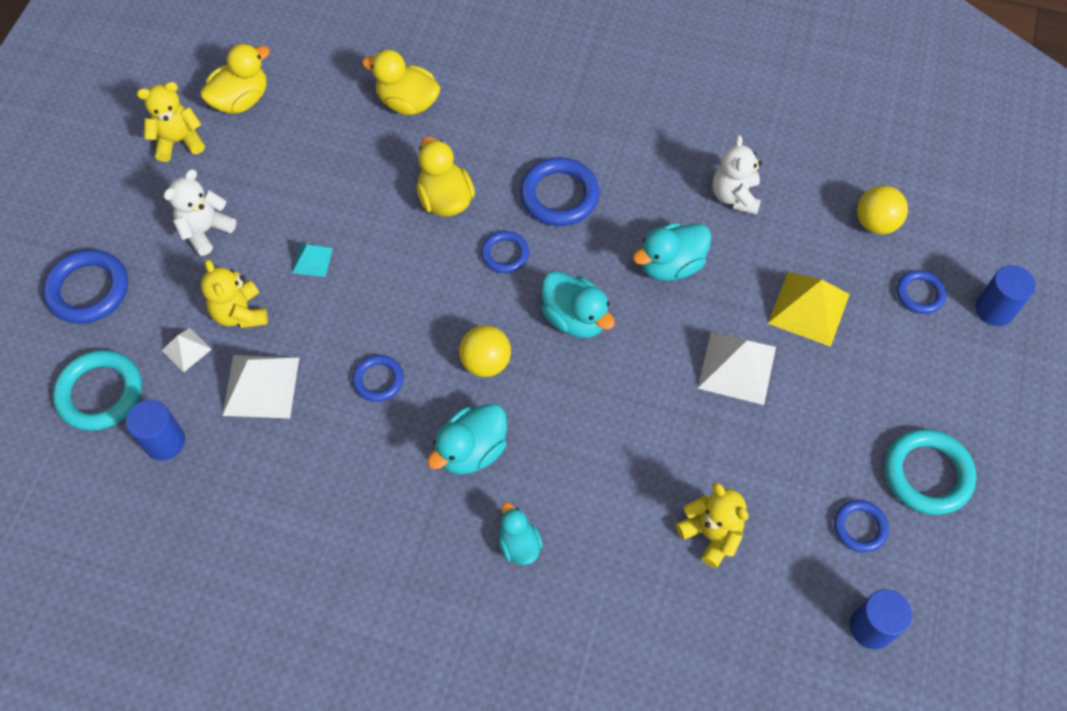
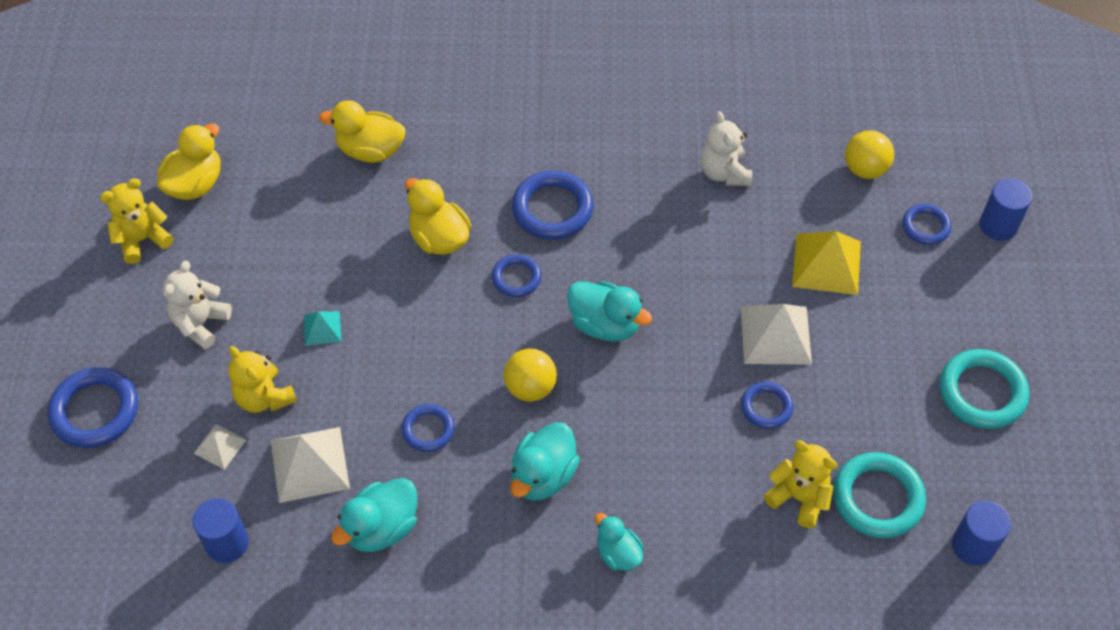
camera: 15 degrees left, 5 degrees down
turquoise ring [52,350,142,431] -> turquoise ring moved to [833,452,926,538]
turquoise duck [633,223,711,281] -> turquoise duck moved to [331,478,418,552]
blue ring [834,500,889,553] -> blue ring moved to [741,382,793,429]

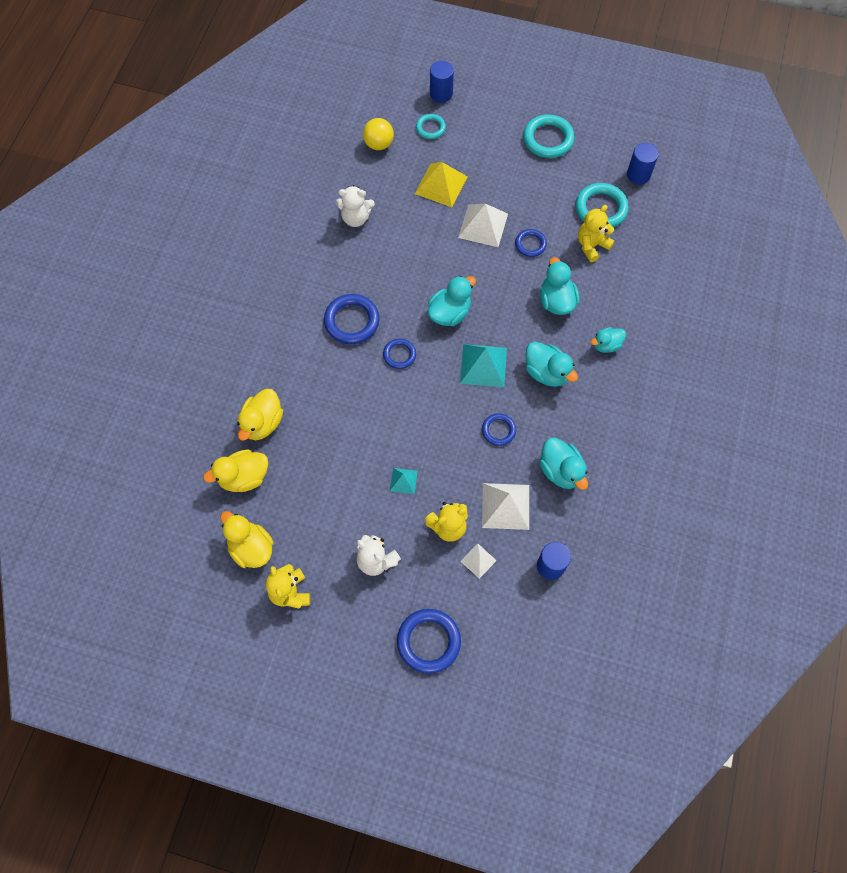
camera: 75 degrees left, 10 degrees up
yellow duck [405,178,472,255] -> yellow duck moved to [203,449,268,492]
yellow ball [504,349,557,401] -> turquoise pyramid [460,344,507,387]
blue ring [902,204,951,245] -> turquoise ring [416,114,446,139]
none -> turquoise duck [540,257,579,315]

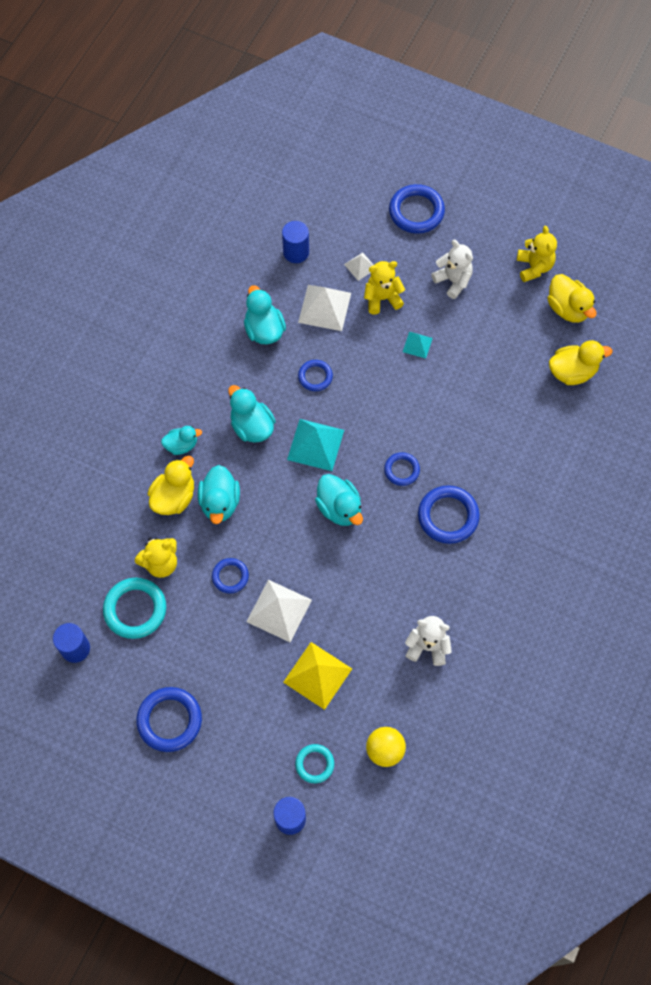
camera: 170 degrees left, 0 degrees up
yellow duck [237,389,283,441] -> yellow duck moved to [148,456,194,515]
turquoise duck [427,276,476,326] -> turquoise duck turned 90 degrees counterclockwise [315,474,363,526]
turquoise ring [523,114,575,158] -> blue ring [136,687,202,752]

